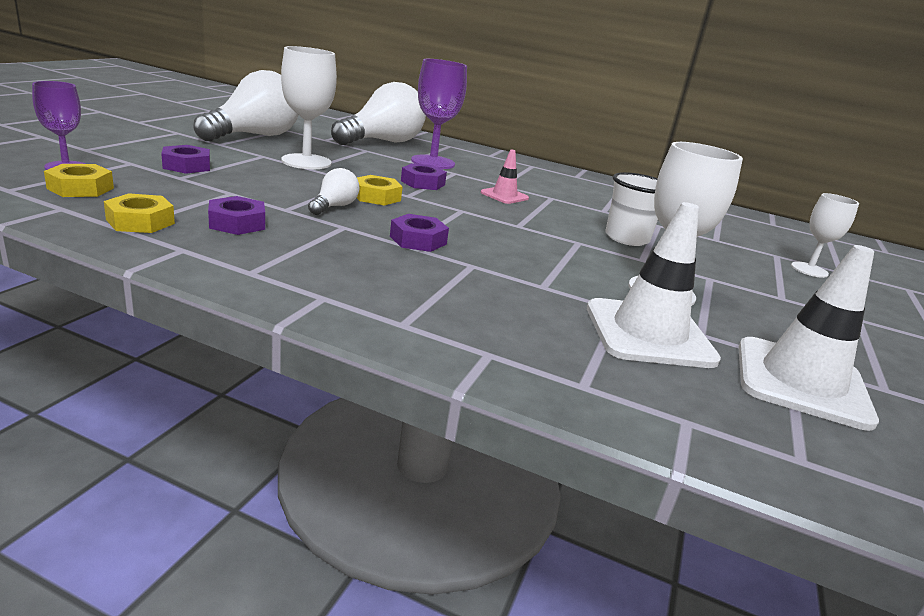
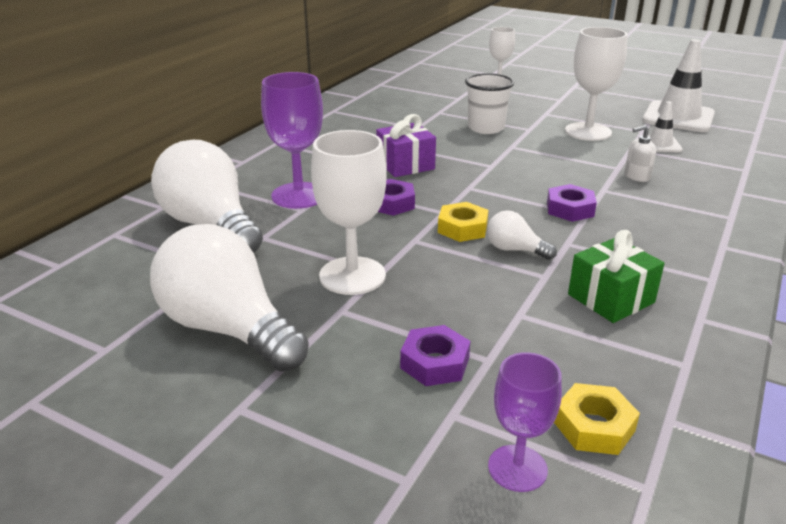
camera: 80 degrees left, 5 degrees up
yellow nut [104,193,175,233] -> none
purple nut [208,196,265,235] -> green gift [568,230,665,323]
pink traffic cone [481,150,529,204] -> purple gift [376,114,436,177]
white traffic cone [587,202,721,368] -> white traffic cone [639,101,683,152], size x0.53
none -> white soap dispenser [624,125,656,182]

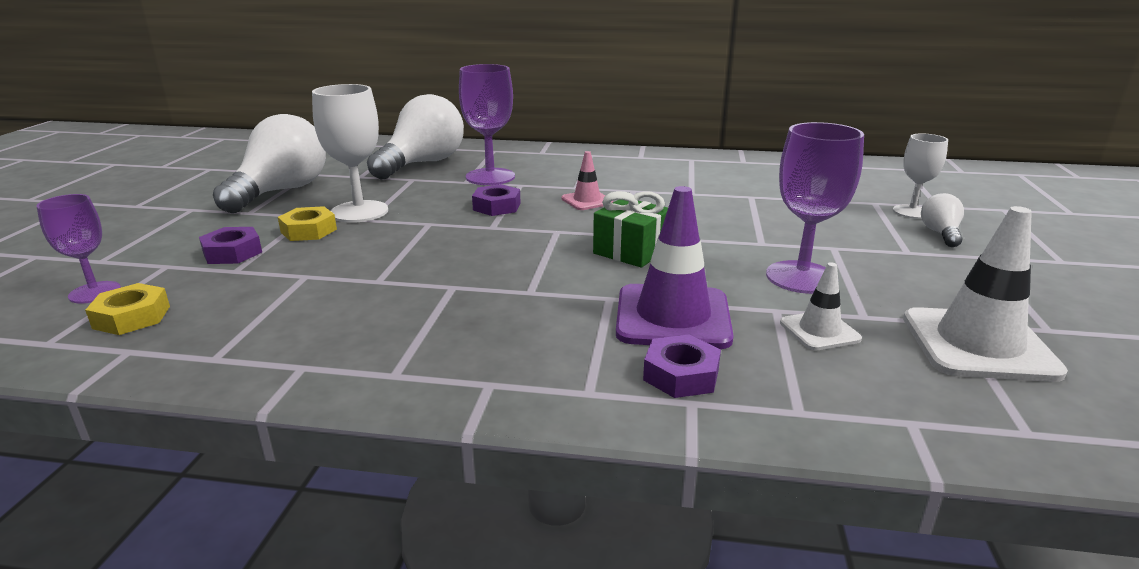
camera: 70 degrees right, 5 degrees down
purple gift [376,114,436,177] -> pink traffic cone [561,151,613,210]
yellow nut [438,202,488,242] -> yellow nut moved to [278,206,337,241]
white cup [465,73,514,134] -> none
white light bulb [487,210,557,260] -> white light bulb moved to [921,193,964,247]
purple nut [547,184,597,222] -> purple nut moved to [643,334,721,398]
white goblet [565,27,627,141] -> purple goblet [766,122,864,294]
green gift [568,230,665,323] -> green gift moved to [593,191,668,268]
white soap dispenser [624,125,656,182] -> purple traffic cone [616,186,734,349]

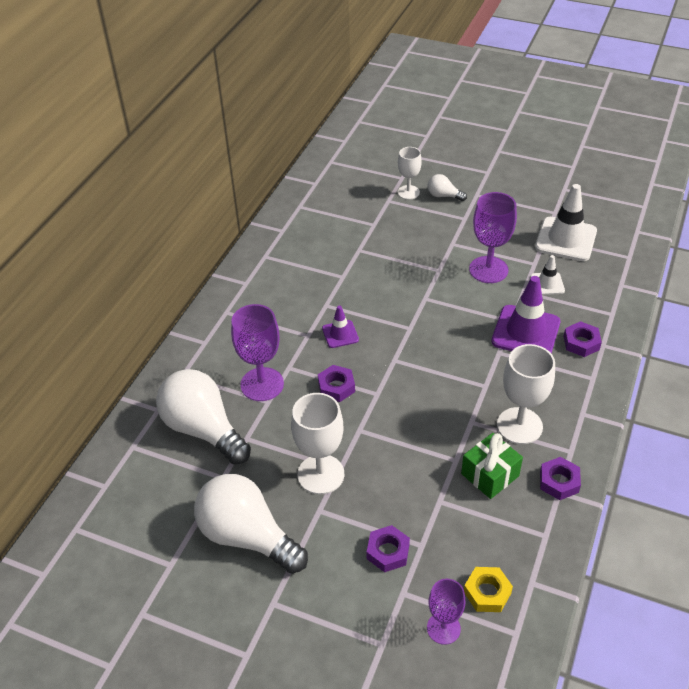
camera: 75 degrees left, 20 degrees up
yellow nut [278,206,337,241] -> none
pink traffic cone [561,151,613,210] -> purple traffic cone [322,306,359,348]
green gift [593,191,668,268] -> green gift moved to [461,433,523,499]
none -> white goblet [497,344,555,444]
none -> purple nut [540,457,581,500]

